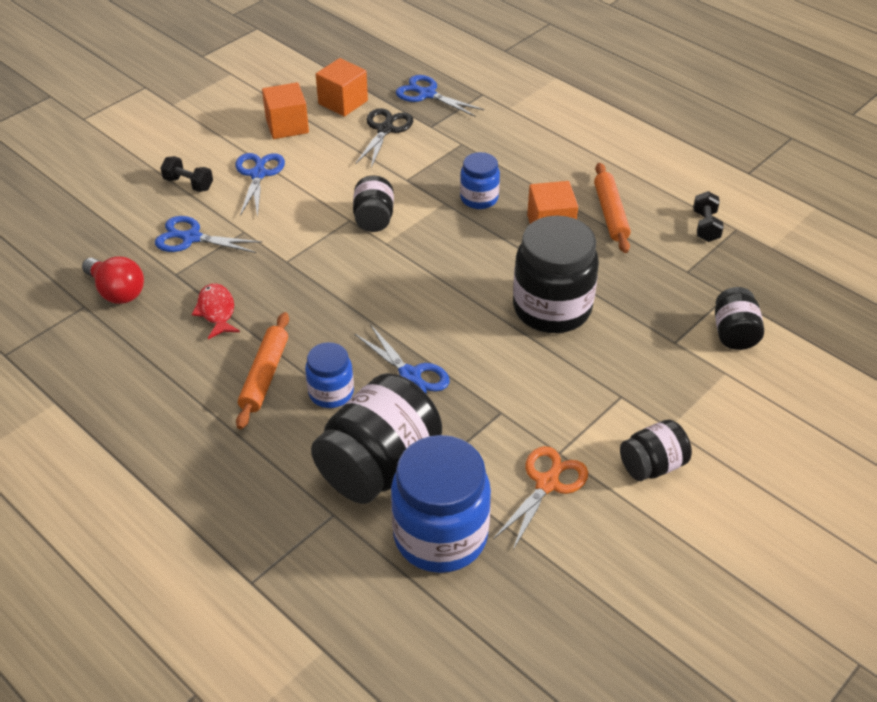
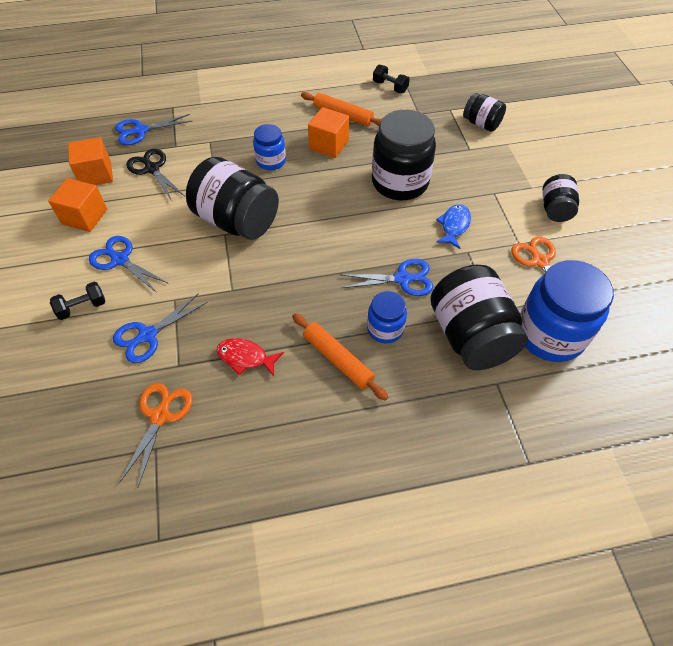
camera: 55 degrees left, 10 degrees up
red light bulb [82,257,144,304] -> orange scissors [119,383,193,488]
black jar [353,175,394,232] -> black jar [186,157,279,240], size x1.87
none -> blue fish [436,204,471,249]

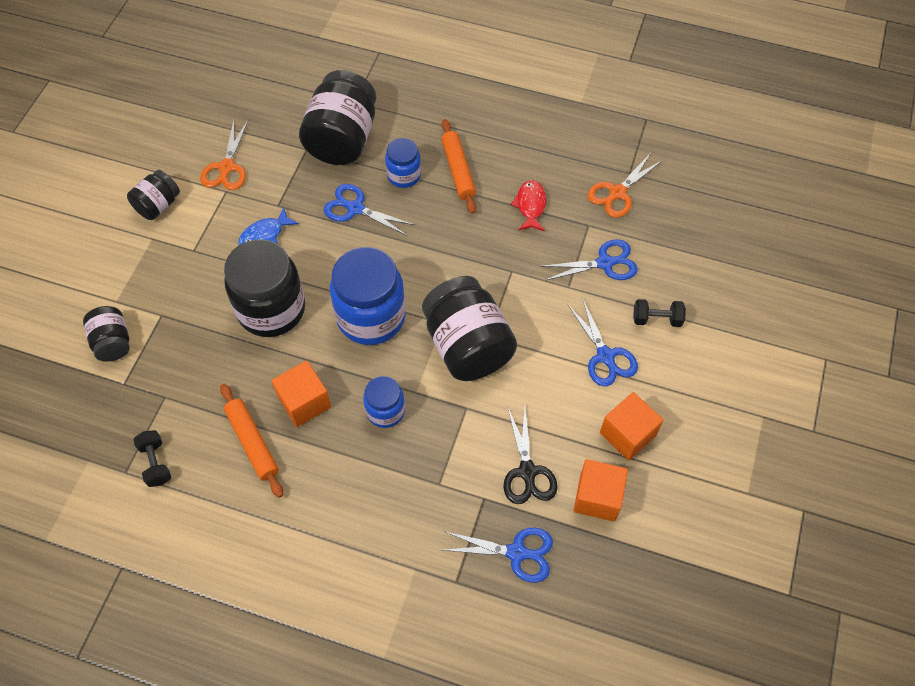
camera: 150 degrees left, 5 degrees up
red fish [216,338,284,376] -> red fish turned 135 degrees counterclockwise [511,180,546,231]
blue jar [520,260,614,362] -> blue jar moved to [330,247,406,345]

